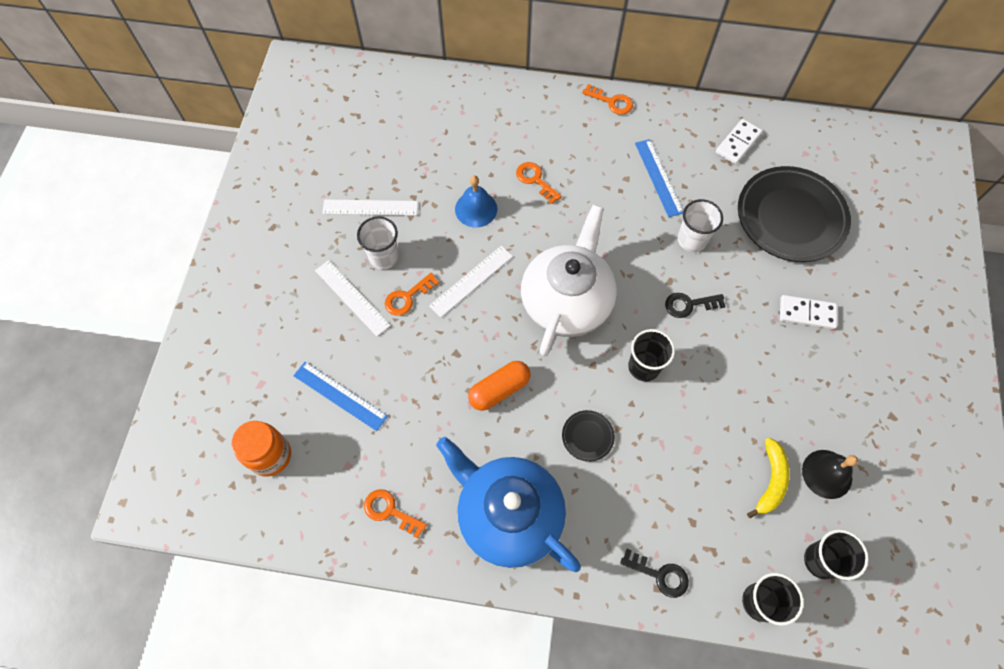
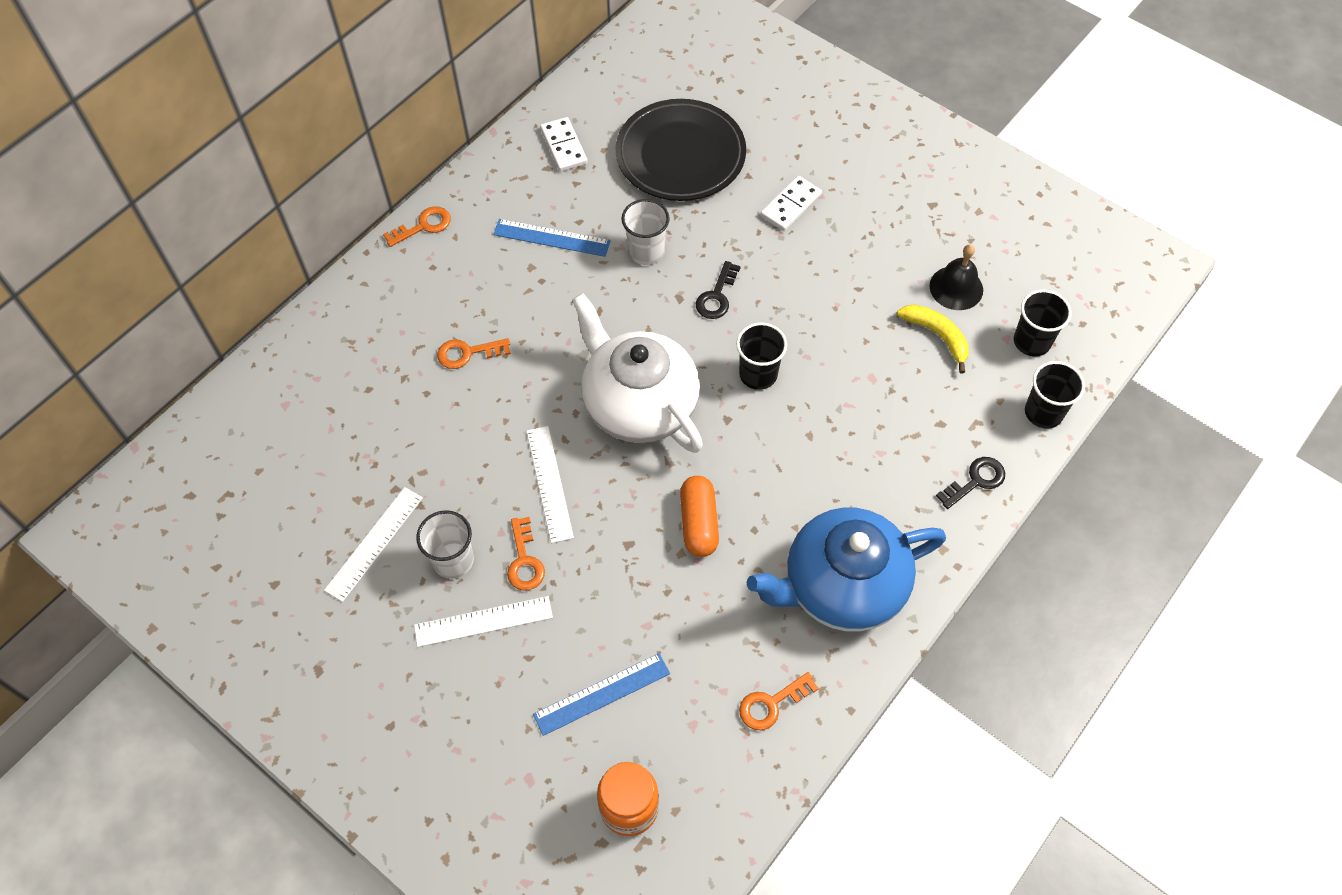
camera: 60 degrees left, 5 degrees down
blue bell [455,176,497,228] -> none
black plate [562,410,615,462] -> none

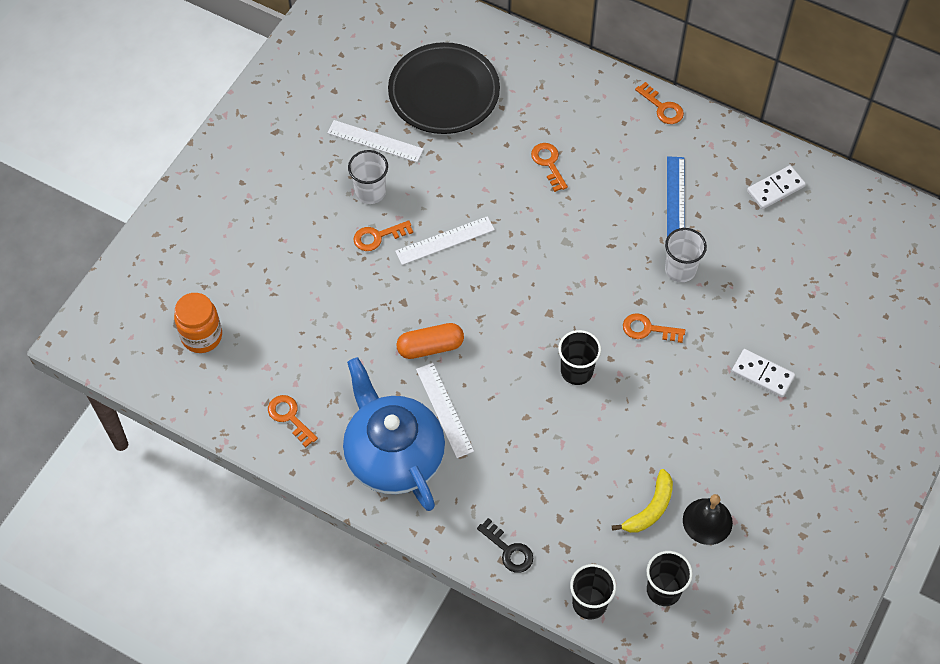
camera: 80 degrees right, 0 degrees up
white ruler [414,596,553,647] -> white ruler moved to [416,363,474,458]
blue ruler [533,653,670,736] -> none
white teapot [572,293,703,453] -> none
black plate [615,99,746,201] -> black plate moved to [388,42,500,134]
black key [696,261,741,319] -> orange key [623,313,685,343]

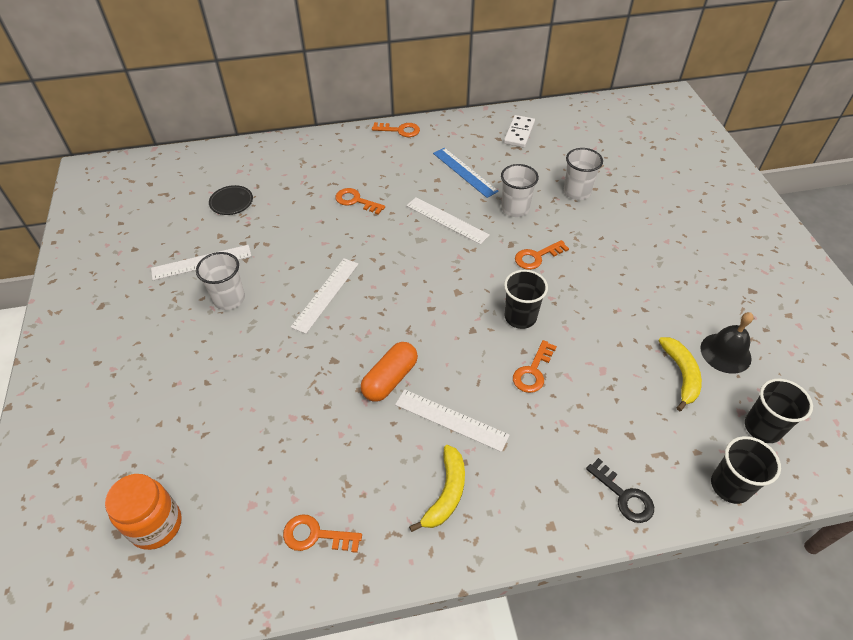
camera: 40 degrees left, 10 degrees down
blue teapot [343,357,445,511] -> yellow banana [409,445,465,532]
orange key [353,220,413,251] -> orange key moved to [513,340,557,393]
black plate [388,42,500,134] -> black plate [209,185,253,215], size x0.42
black key [477,518,533,573] -> black key turned 45 degrees clockwise [586,458,654,523]
white domino [732,349,795,397] -> none
none -> white ruler [406,197,490,245]
none -> white cup [564,148,603,200]

